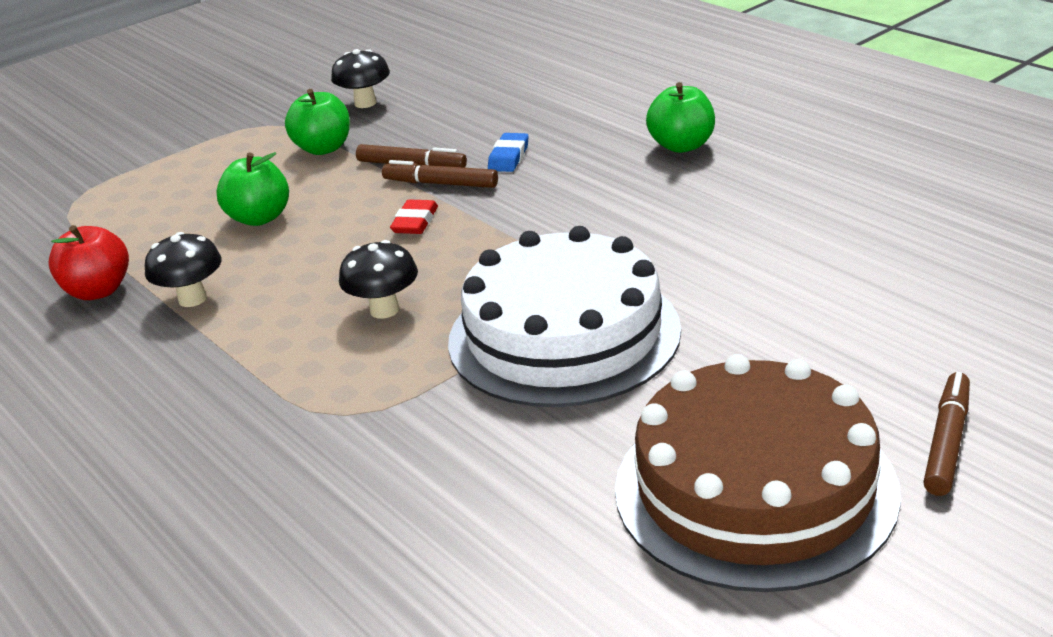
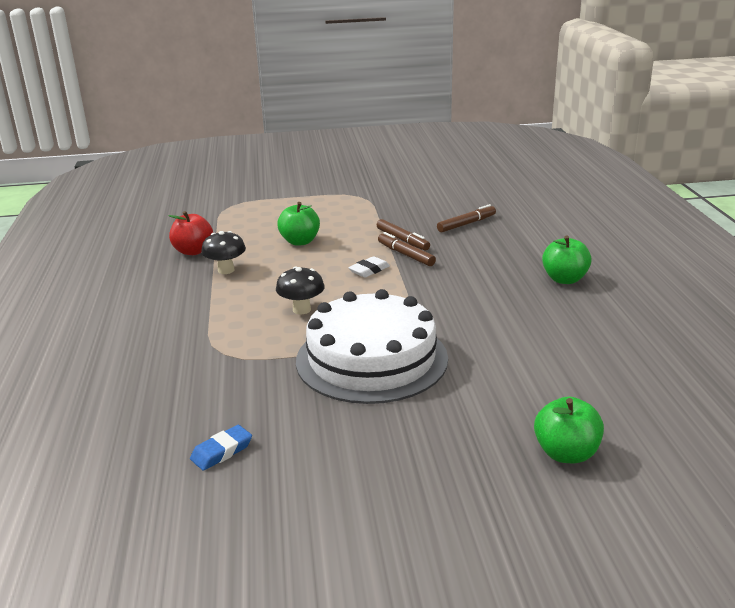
camera: 30 degrees right, 5 degrees down
green apple [285,89,350,155] -> green apple moved to [534,396,604,463]
black mushroom [331,49,390,108] -> none
red eraser [390,199,438,234] -> white eraser [348,256,390,277]
blue eraser [488,133,529,172] -> blue eraser moved to [190,425,252,471]
brown cake [615,354,901,592] -> none
brown marker [923,372,970,496] -> brown marker moved to [437,204,496,232]

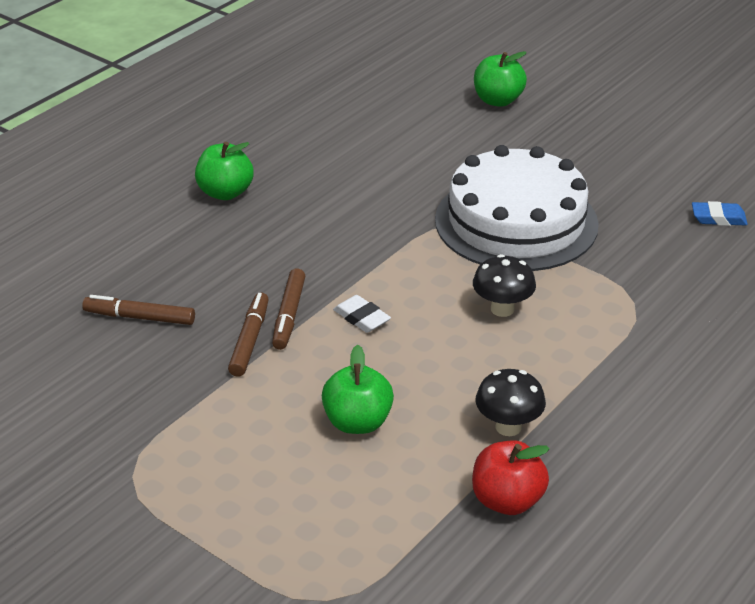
camera: 135 degrees left, 10 degrees up
white eraser [348,256,390,277] -> white eraser turned 45 degrees clockwise [333,295,391,333]

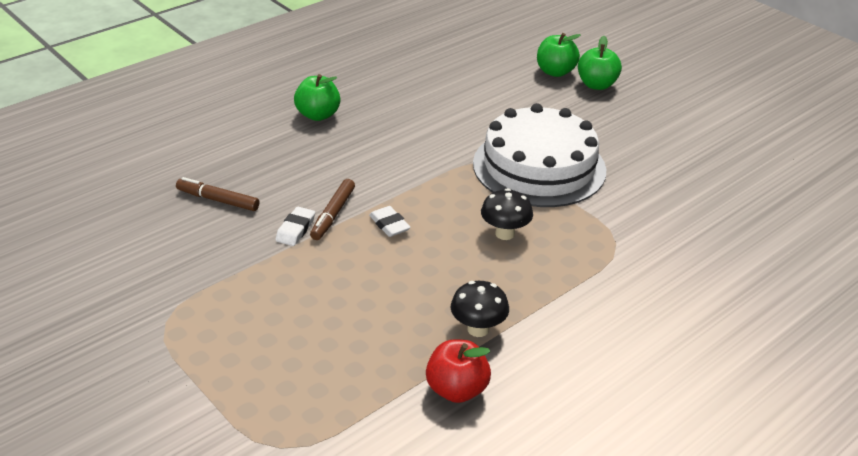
camera: 10 degrees right, 0 degrees up
brown marker [228,292,269,377] -> white eraser [275,207,315,246]
green apple [322,345,394,434] -> green apple moved to [578,36,622,90]
blue eraser [692,201,748,226] -> none

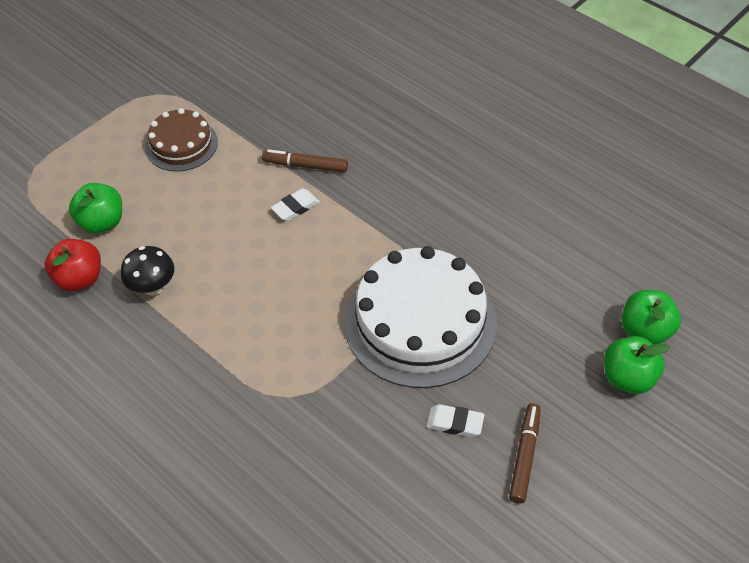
camera: 85 degrees right, 15 degrees up
brown marker [176,177,260,211] -> brown marker moved to [509,403,541,504]
white eraser [275,207,315,246] -> white eraser moved to [426,404,484,437]
green apple [294,74,340,121] -> green apple moved to [69,183,122,234]
black mushroom [481,188,533,240] -> none
none -> brown cake [145,108,218,172]

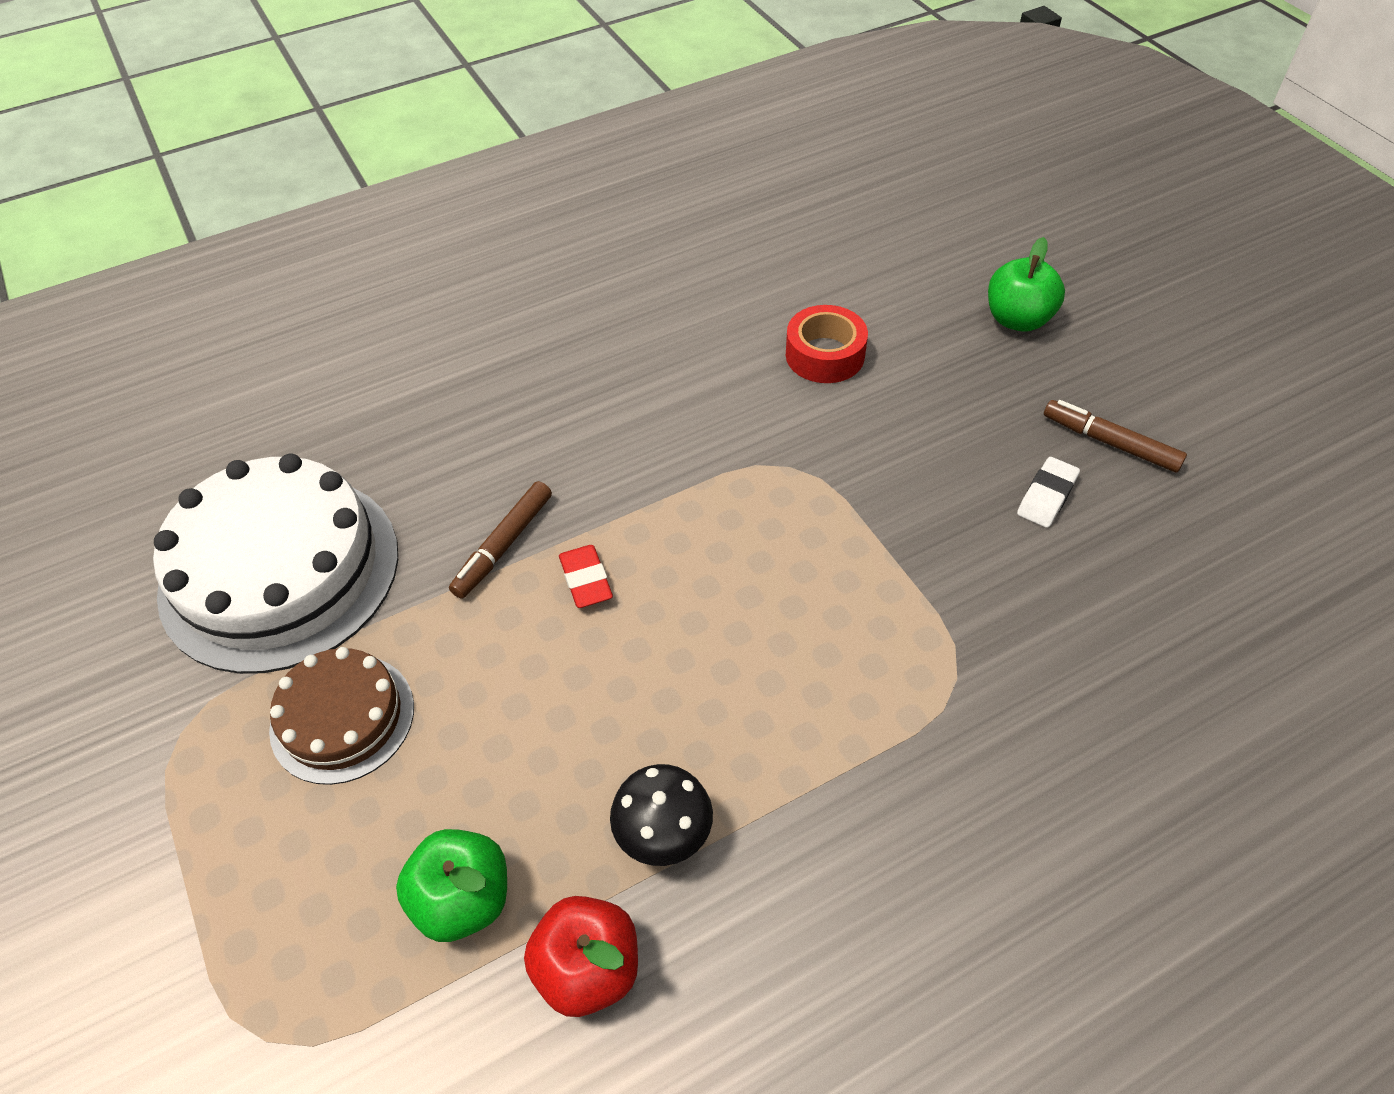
camera: 70 degrees left, 0 degrees up
white eraser [271,188,320,221] -> red eraser [559,545,613,608]
white cake [344,246,497,388] -> white cake moved to [153,454,398,674]
green apple [622,290,681,345] -> none
none -> red tape [786,305,868,383]

